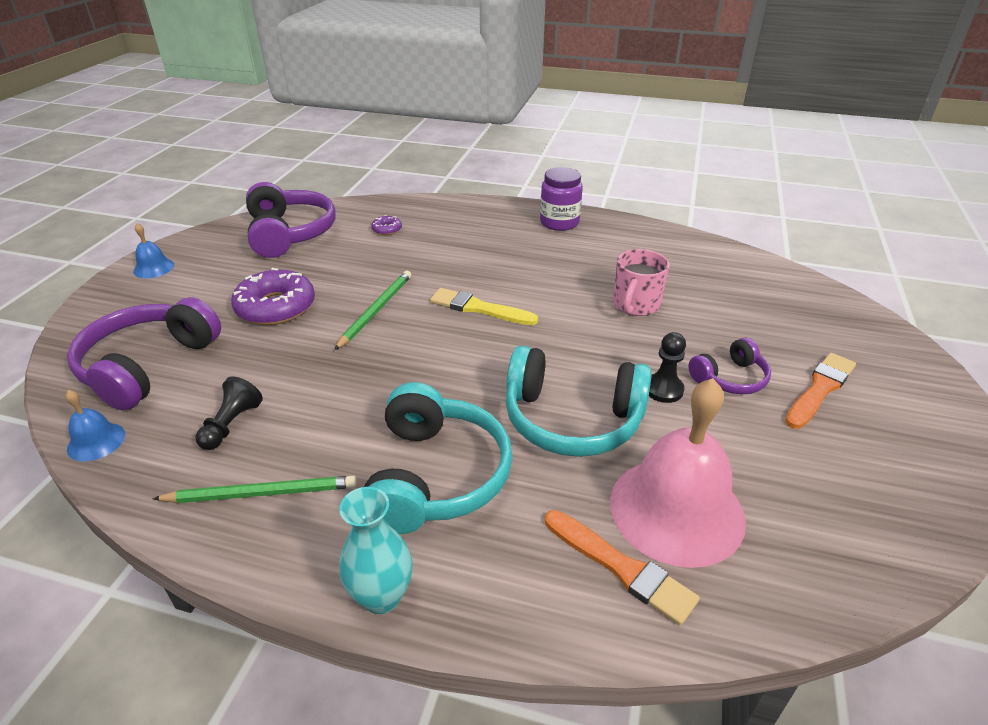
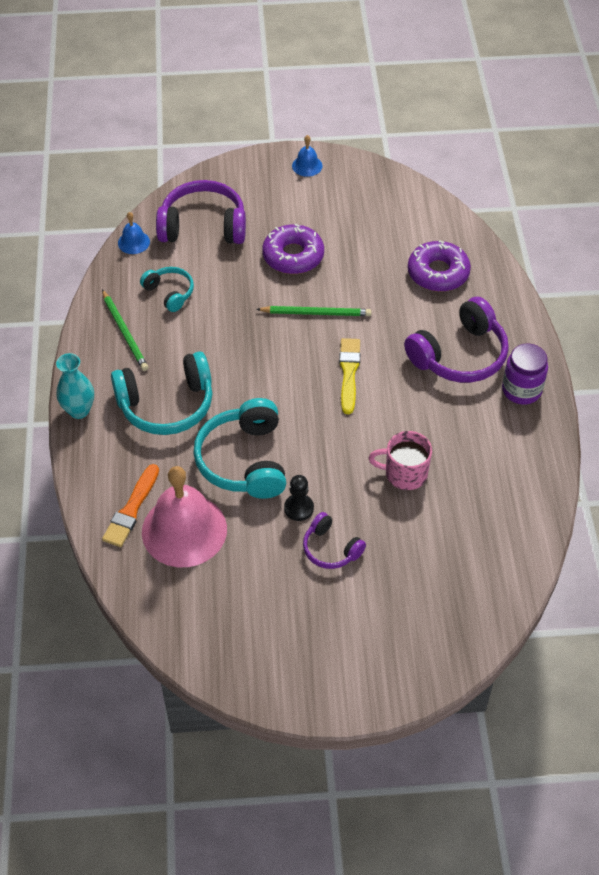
camera: 70 degrees right, 15 degrees up
black pawn [196,376,263,450] -> turquoise headphones [140,267,194,312]
purple headphones [246,182,336,258] -> purple headphones moved to [404,297,509,383]
purple donut [371,215,402,235] -> purple donut [408,240,471,292], size x2.21
orange brush [785,353,856,429] -> none

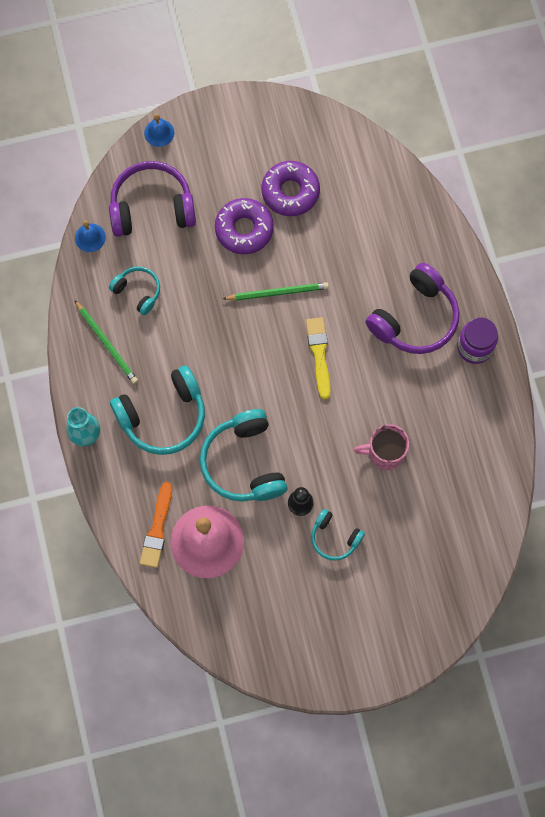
camera: 10 degrees left, 20 degrees up
blue bell [292,135,323,177] -> blue bell moved to [144,114,174,147]
purple headphones [303,512,366,569] -> turquoise headphones [311,509,365,561]
purple donut [408,240,471,292] -> purple donut moved to [262,161,320,216]

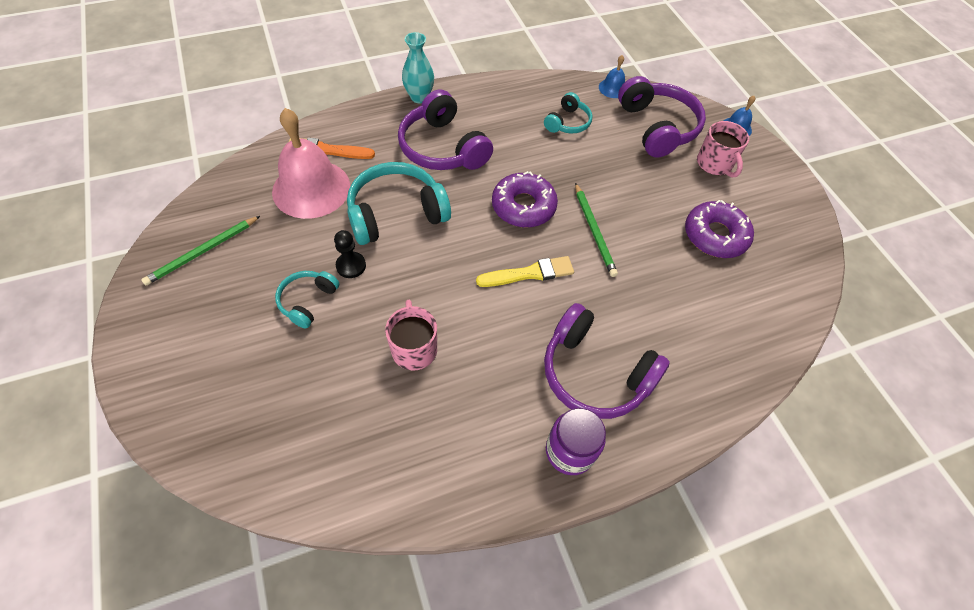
camera: 80 degrees right, 15 degrees down
green pencil [75,300,138,384] -> green pencil moved to [141,216,260,285]
turquoise headphones [110,366,205,455] -> purple headphones [398,89,493,170]
purple donut [215,198,274,254] -> purple donut moved to [492,171,558,227]
none -> pink mug [697,121,749,178]

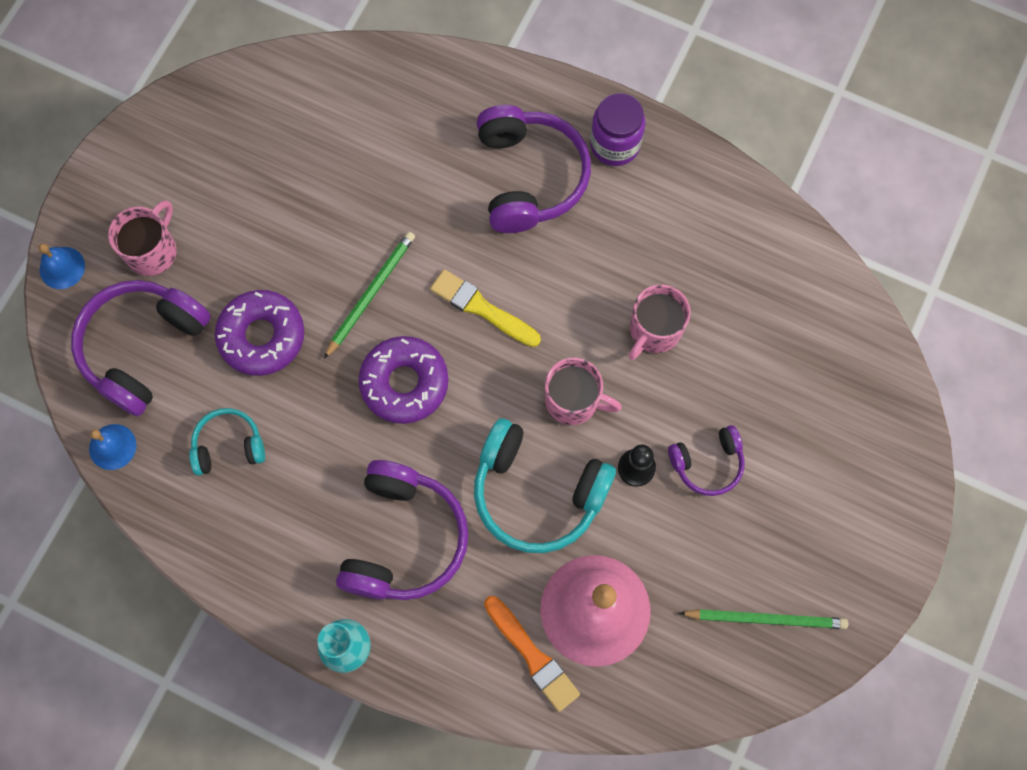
camera: 130 degrees left, 15 degrees up
turquoise headphones [275,271,339,329] -> purple headphones [668,425,745,496]
purple donut [685,200,754,258] -> purple donut moved to [215,290,304,376]
none -> pink mug [545,358,622,425]

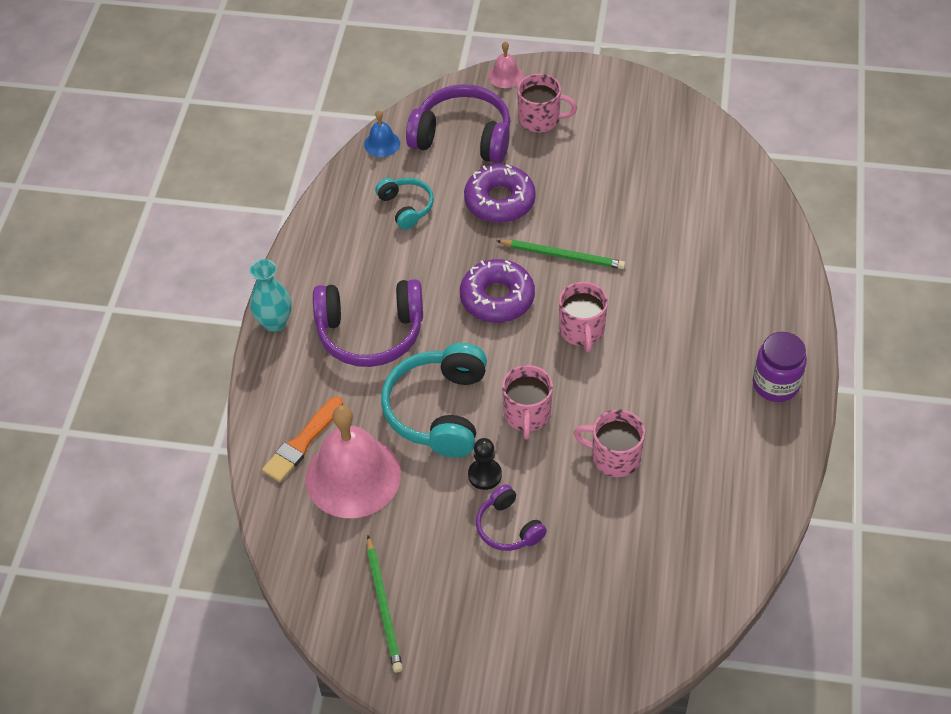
camera: 75 degrees right, 20 degrees down
blue bell [39,244,85,289] -> pink bell [488,41,523,88]
yellow brush [430,269,541,347] -> pink mug [559,282,608,352]
purple headphones [477,105,591,233] -> none

